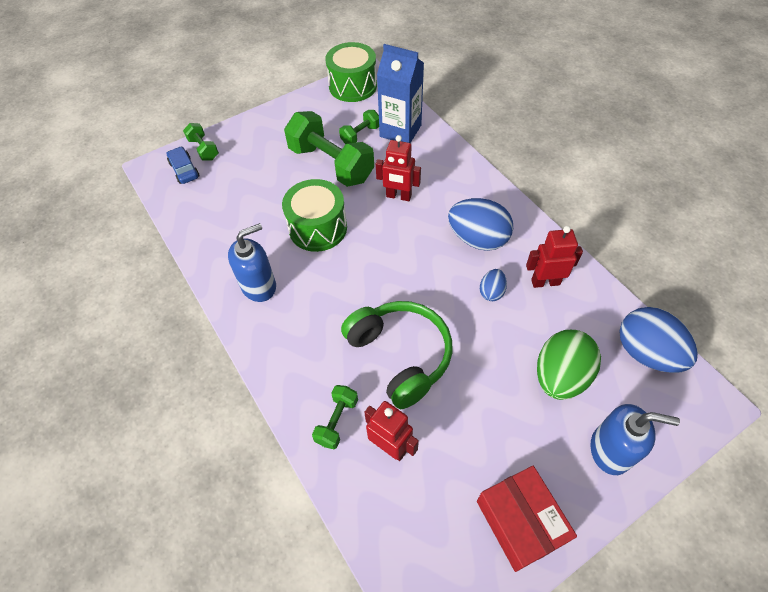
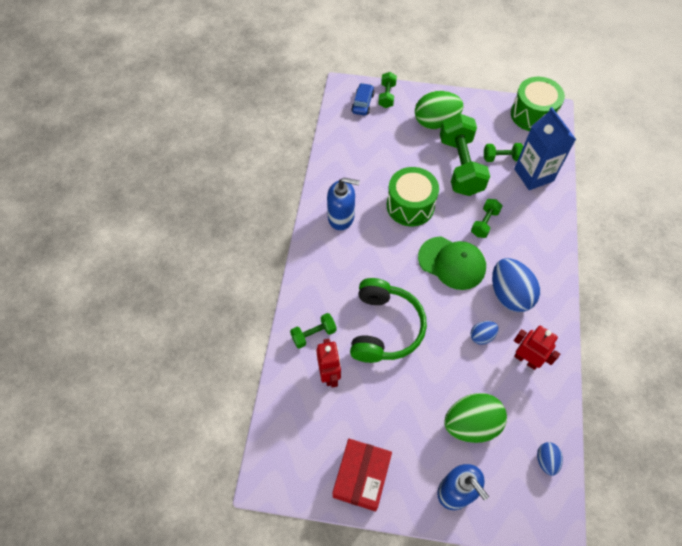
camera: 40 degrees right, 5 degrees up
red robot [376,135,421,201] -> green dumbbell [471,199,502,238]
blue egg [619,307,698,373] -> blue egg [537,442,563,476], size x0.50
none -> green egg [415,91,463,129]
none -> green cap [418,236,486,290]

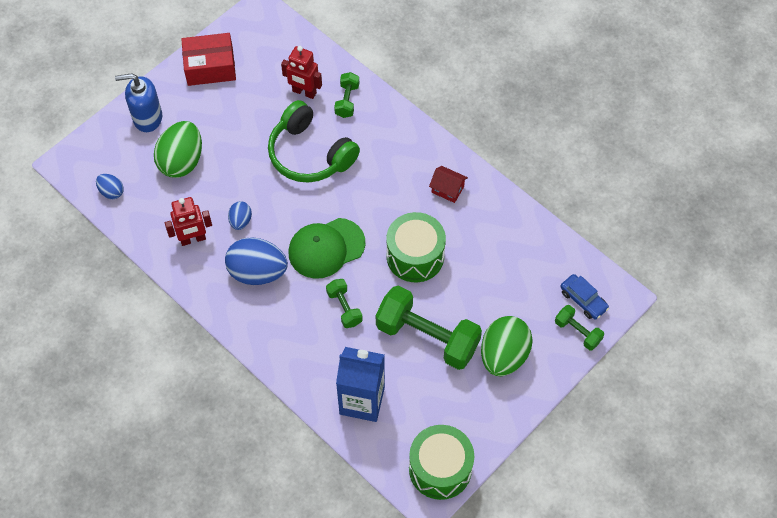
camera: 125 degrees right, 0 degrees up
blue soap dispenser [327,178,360,230] -> red house [429,166,468,203]
red box [332,439,392,511] -> red box turned 60 degrees counterclockwise [181,33,236,86]
green dumbbell [484,143,523,162] -> none

